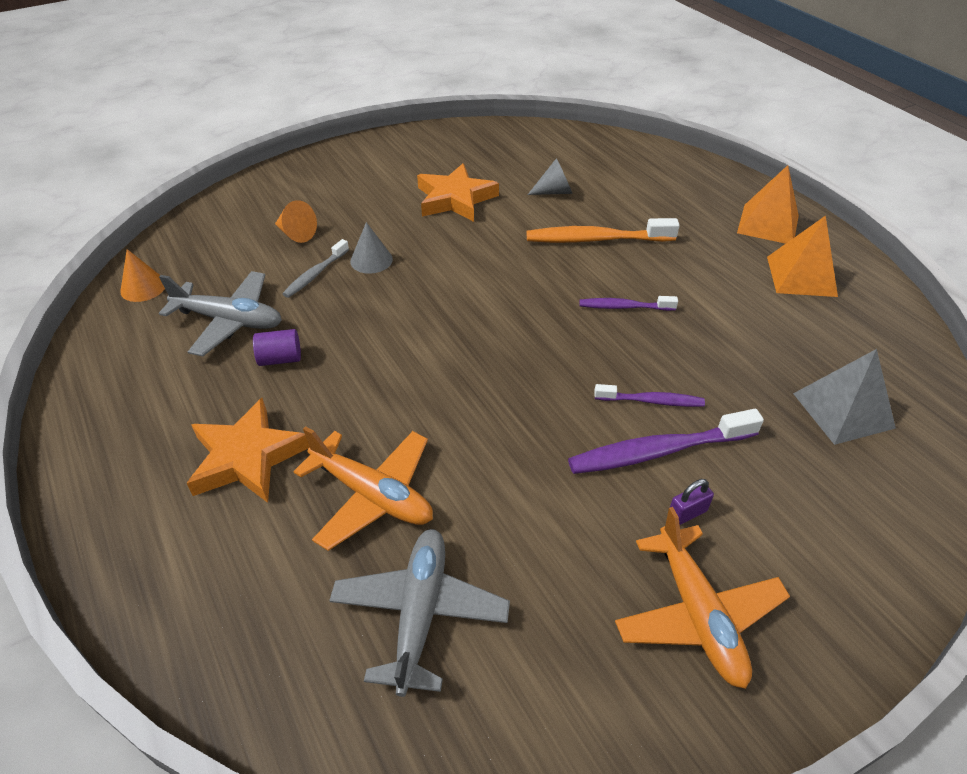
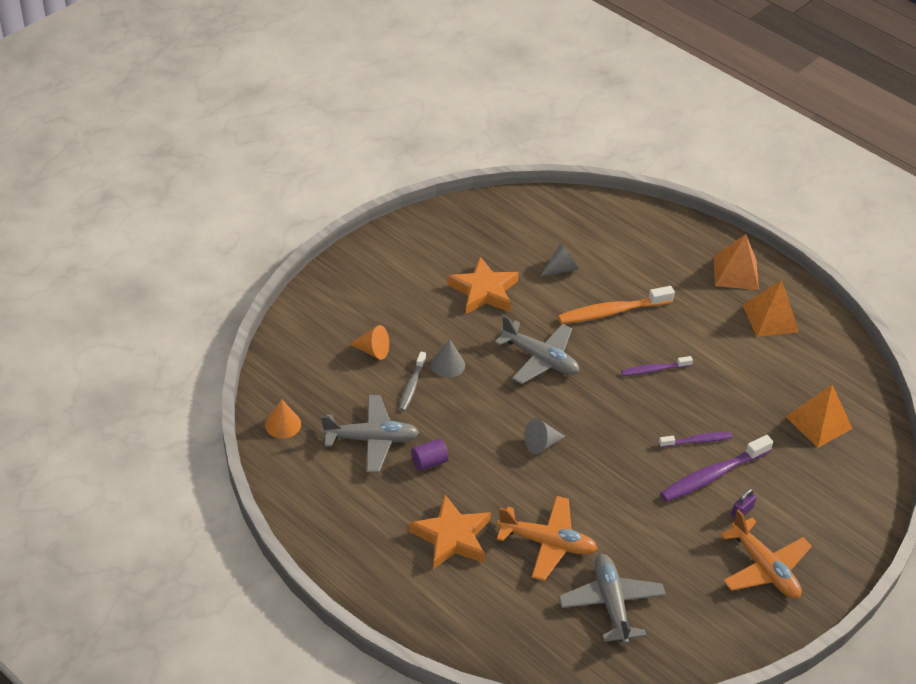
camera: 20 degrees left, 0 degrees up
grey pyramid [793,349,896,445] -> orange pyramid [785,385,853,448]
none -> grey plane [495,315,579,384]
none -> grey cone [524,418,566,455]

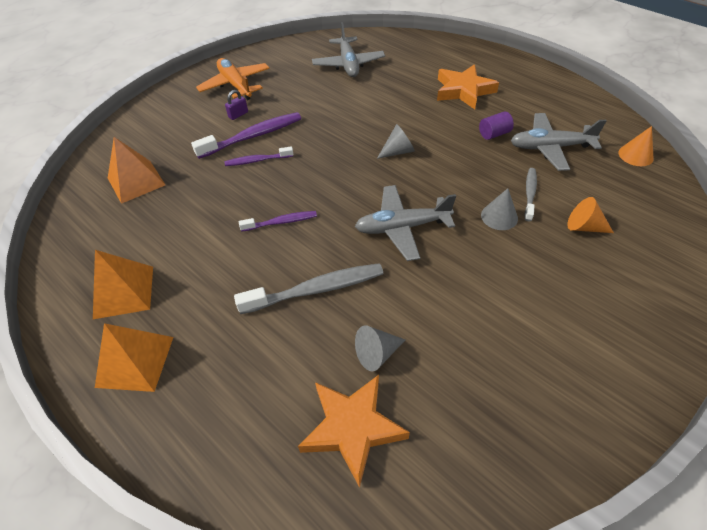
camera: 175 degrees left, 5 degrees up
orange star [447,257,519,314] -> orange star moved to [298,375,410,488]
grey plane [495,315,579,384] -> grey plane turned 45 degrees counterclockwise [355,185,456,261]
orange plane [497,496,598,581] -> none
orange toothbrush [558,286,675,324] -> grey toothbrush [234,263,384,314]

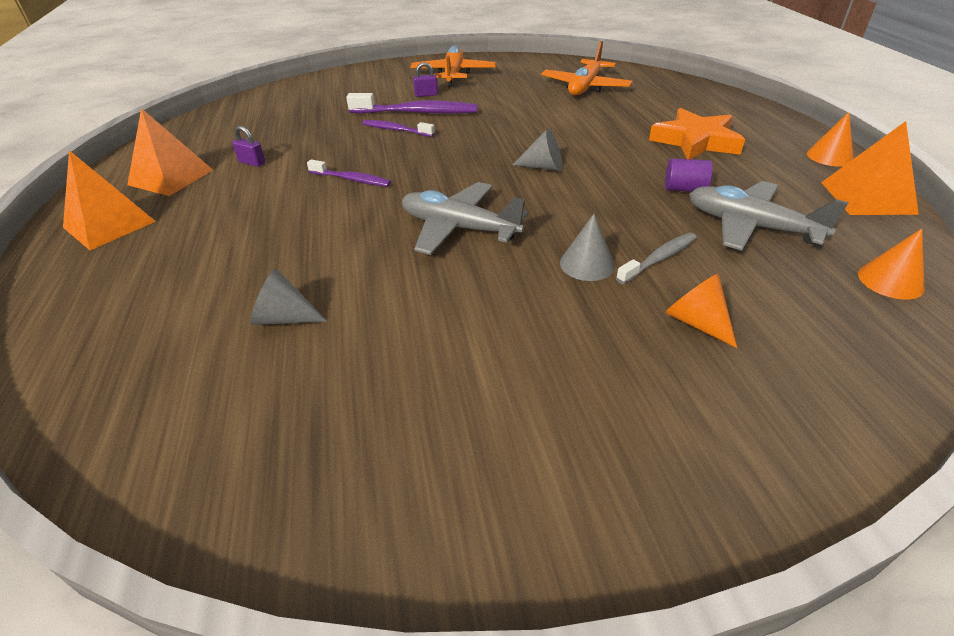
camera: 35 degrees right, 10 degrees down
orange pyramid [108,137,165,204] -> orange pyramid moved to [821,121,919,215]
grey toothbrush [234,263,384,314] -> none
orange star [298,375,410,488] -> none
grey plane [312,22,385,77] -> orange plane [541,41,633,95]
none -> purple padlock [232,126,266,167]
none -> orange cone [807,112,854,167]

